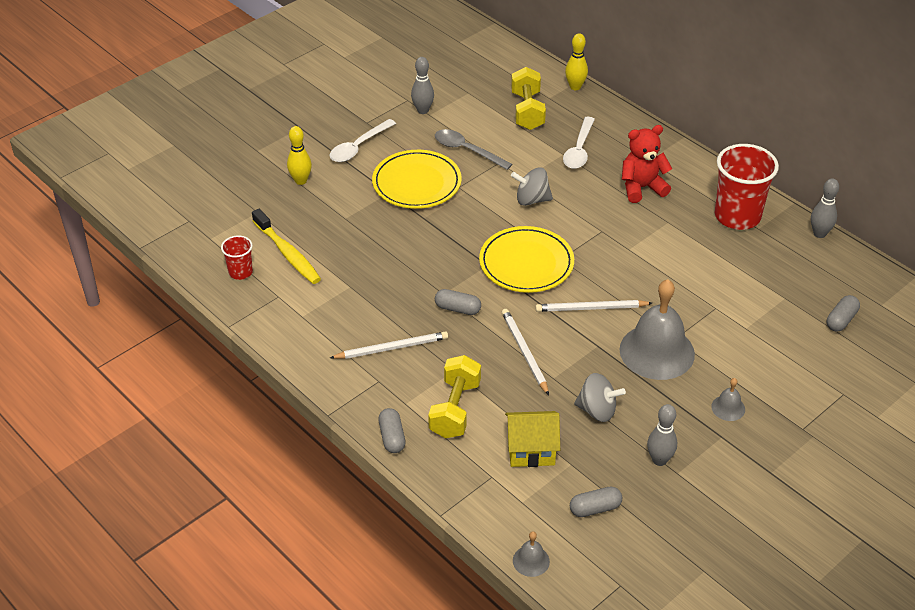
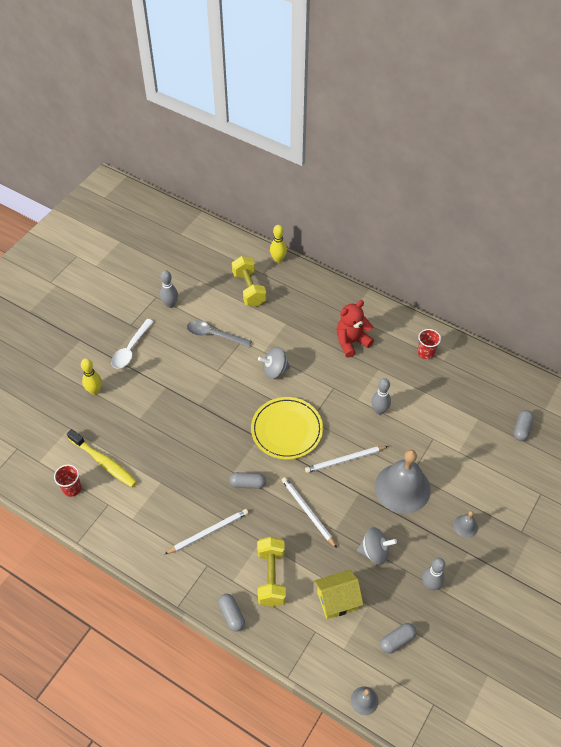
camera: 15 degrees left, 10 degrees up
yellow plate [372,150,462,209] -> none
white spoon [563,117,595,169] -> none
red cup [715,144,779,230] -> red cup [418,329,441,359], size x0.50
grey bowling pin [811,178,839,238] -> grey bowling pin moved to [371,378,391,415]

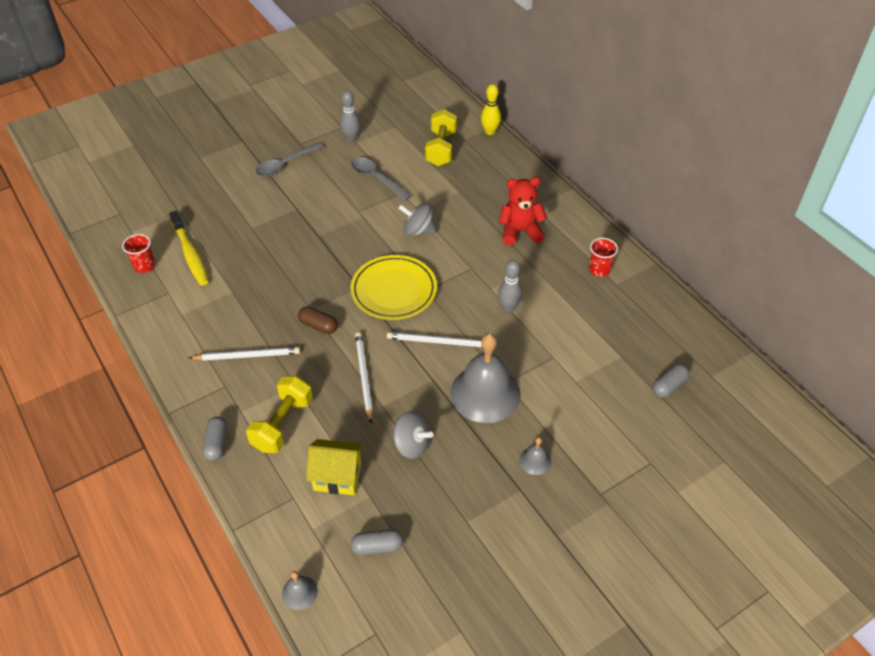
camera: 25 degrees right, 5 degrees down
yellow bowling pin [81,358,102,395] -> none
white spoon [111,319,154,369] -> grey spoon [256,143,324,177]
grey capsule [229,472,266,489] -> brown capsule [298,307,338,334]
grey bowling pin [422,558,446,590] -> none

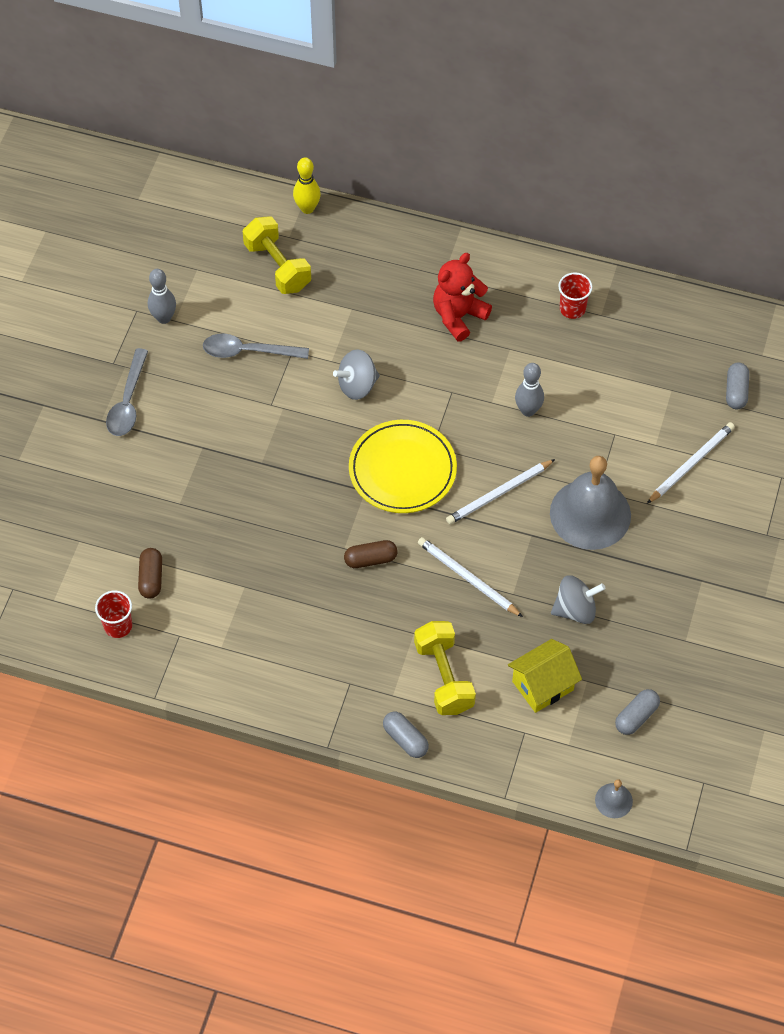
camera: 40 degrees left, 10 degrees up
yellow toothbrush [169,211,209,285] -> brown capsule [138,548,162,598]
white pencil [189,347,300,361] -> white pencil moved to [647,422,735,504]
grey bell [519,437,551,475] -> none

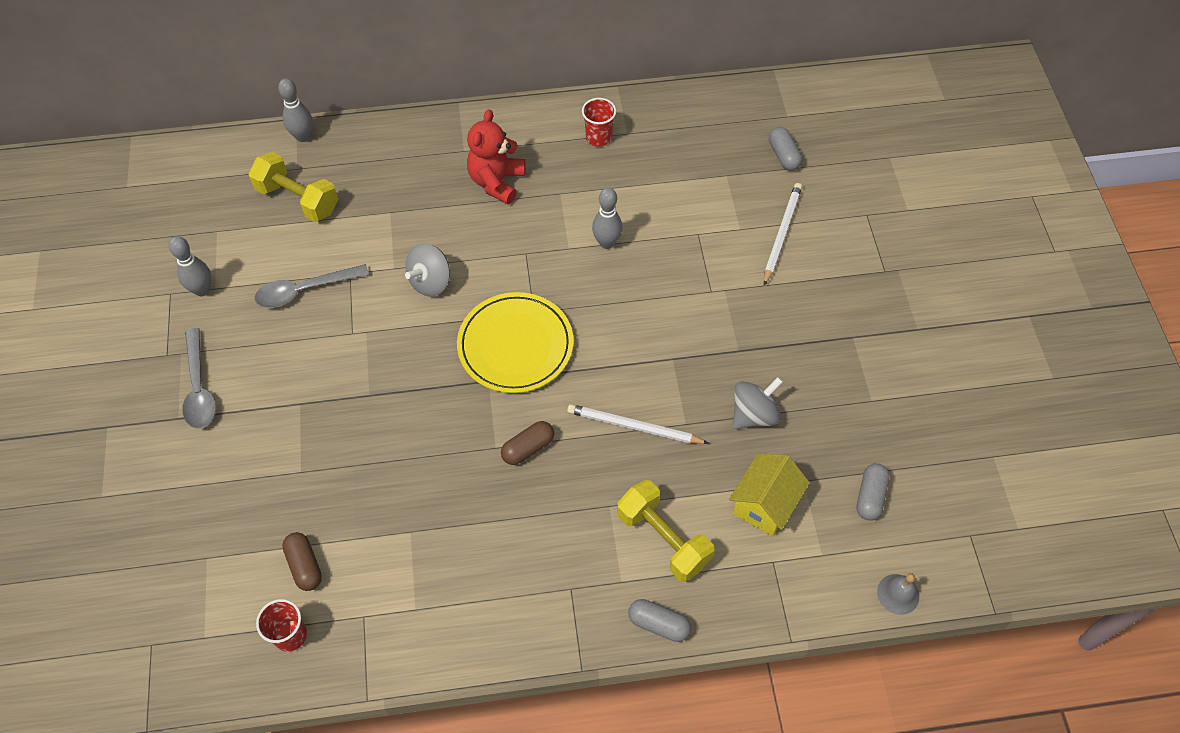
camera: 25 degrees left, 0 degrees up
yellow bowling pin [293,157,321,214] -> grey bowling pin [278,78,313,142]
white pencil [446,459,555,524] -> none
grey bell [550,456,631,550] -> none

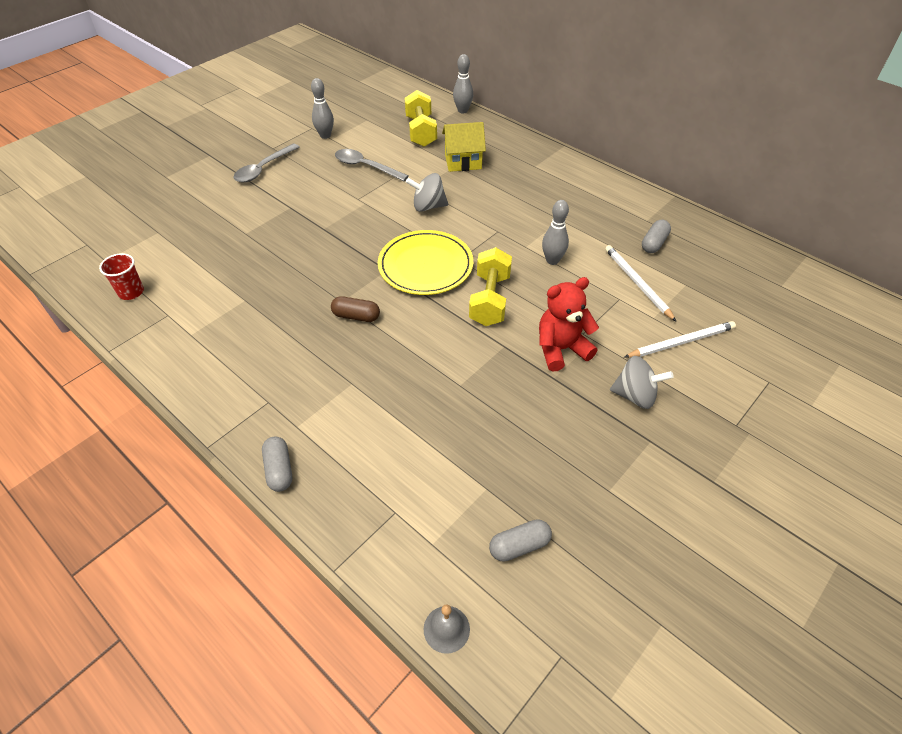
camera: 50 degrees right, 10 degrees down
brown capsule [282,532,322,591] -> none
red teddy bear [467,109,526,204] -> red teddy bear moved to [539,277,599,371]
white pencil [567,404,708,444] -> white pencil moved to [605,245,677,322]
red cup [582,98,616,146] -> none
yellow dumbbell [617,480,714,582] -> yellow dumbbell moved to [469,247,512,326]
yellow house [729,454,810,536] -> yellow house moved to [442,122,486,172]
grey spinning top [733,377,783,429] -> grey spinning top moved to [610,356,674,409]
grey capsule [769,127,802,171] -> grey capsule moved to [642,220,671,253]

